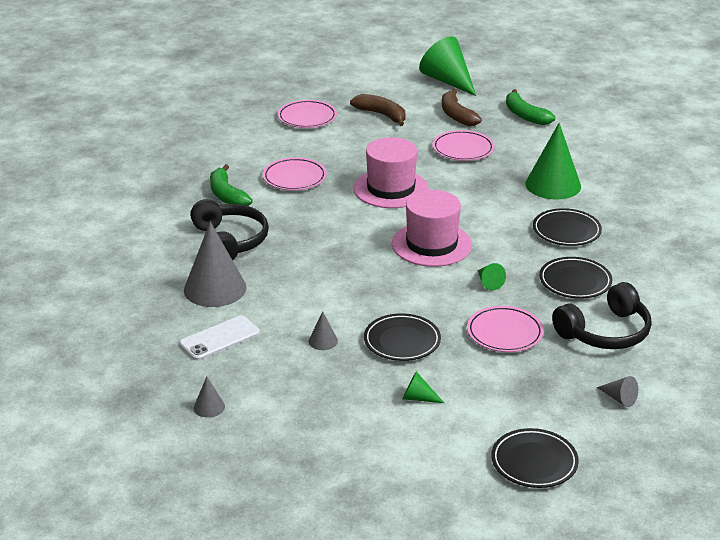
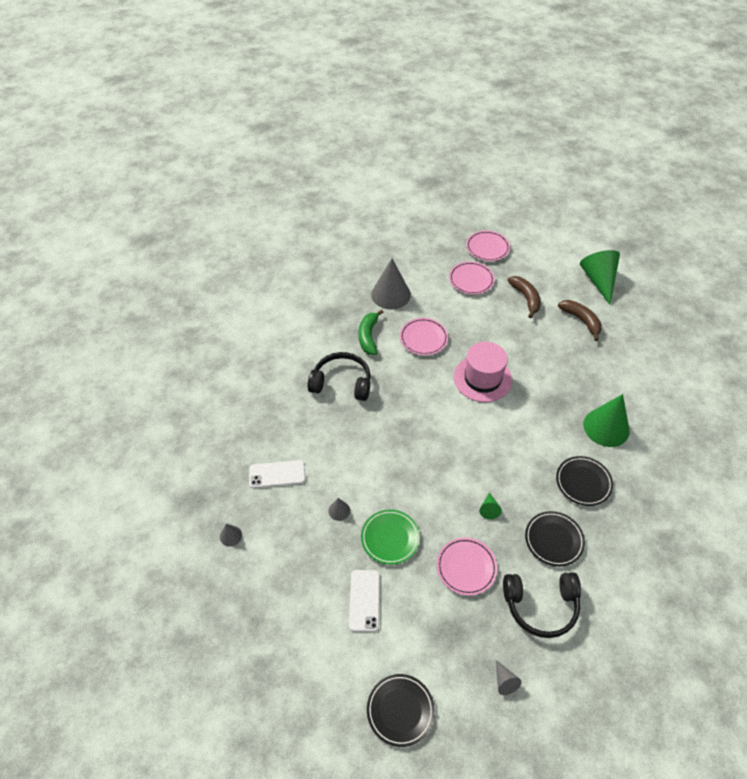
camera: 30 degrees right, 20 degrees up
grey cone [184,222,246,307] -> grey cone moved to [371,258,411,310]
black headphones [190,199,269,260] -> black headphones turned 90 degrees counterclockwise [308,352,371,401]
black plate [364,313,441,361] -> green plate [361,510,420,565]
pink hat [392,190,472,267] -> none
green cone [402,372,444,403] -> white phone [349,570,380,632]
pink plate [432,130,494,161] -> pink plate moved to [466,230,510,261]
brown banana [442,89,482,126] -> brown banana turned 135 degrees clockwise [558,300,602,341]
green banana [506,89,556,125] -> none

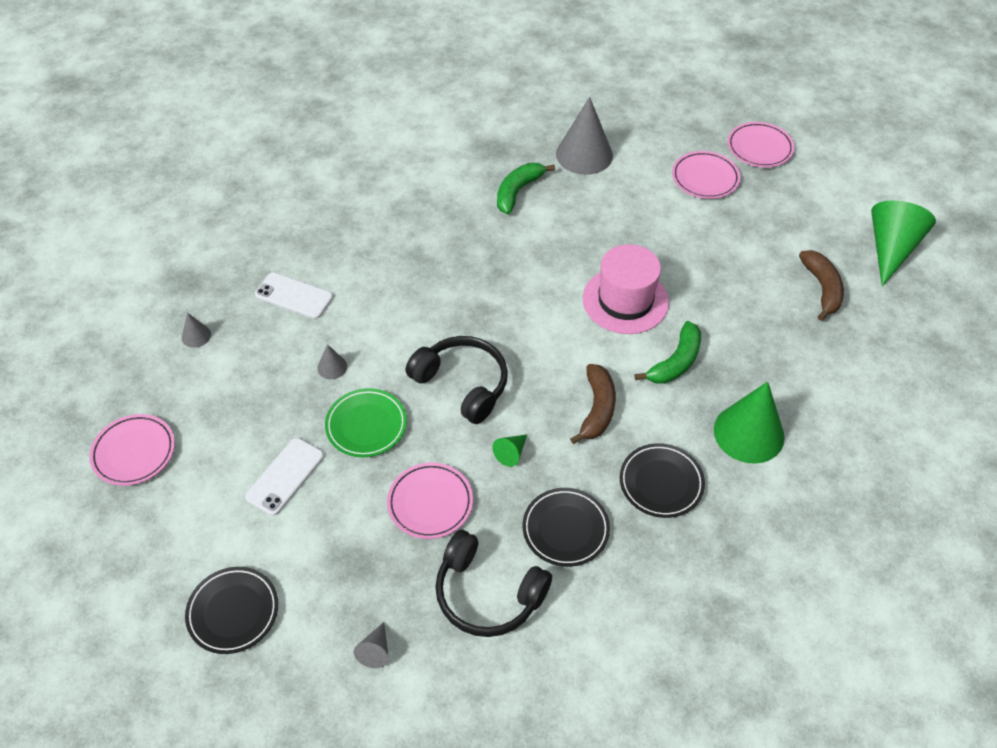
camera: 30 degrees right, 0 degrees up
black headphones [308,352,371,401] -> black headphones moved to [406,336,508,424]
pink plate [400,318,448,355] -> pink plate moved to [89,414,175,486]
brown banana [508,276,541,318] -> brown banana moved to [570,364,616,444]
none -> green banana [635,321,701,384]

